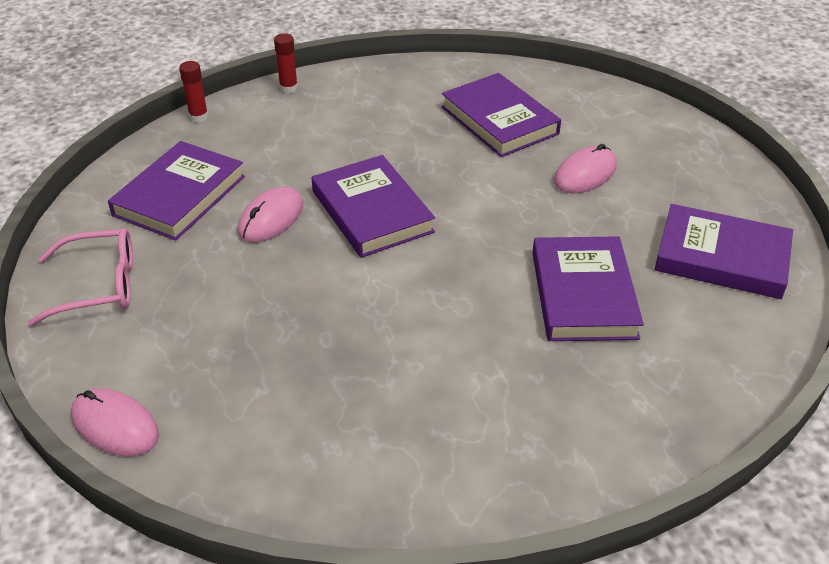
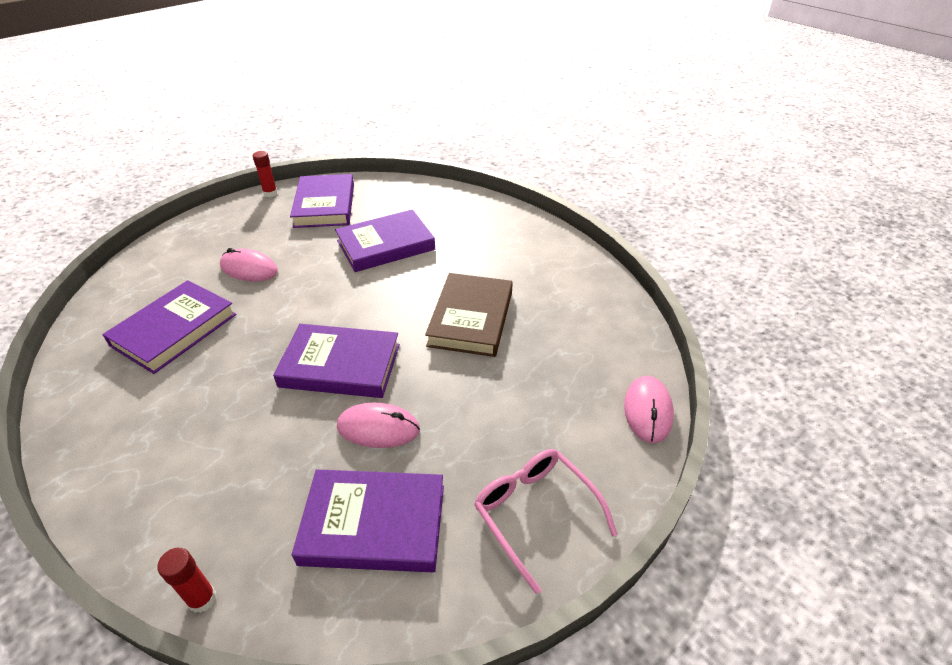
camera: 115 degrees left, 0 degrees up
red glue stick [274,33,298,93] -> red glue stick moved to [253,151,277,197]
purple book [311,155,435,258] -> purple book turned 60 degrees clockwise [273,324,400,398]
none -> brown book [425,273,513,357]

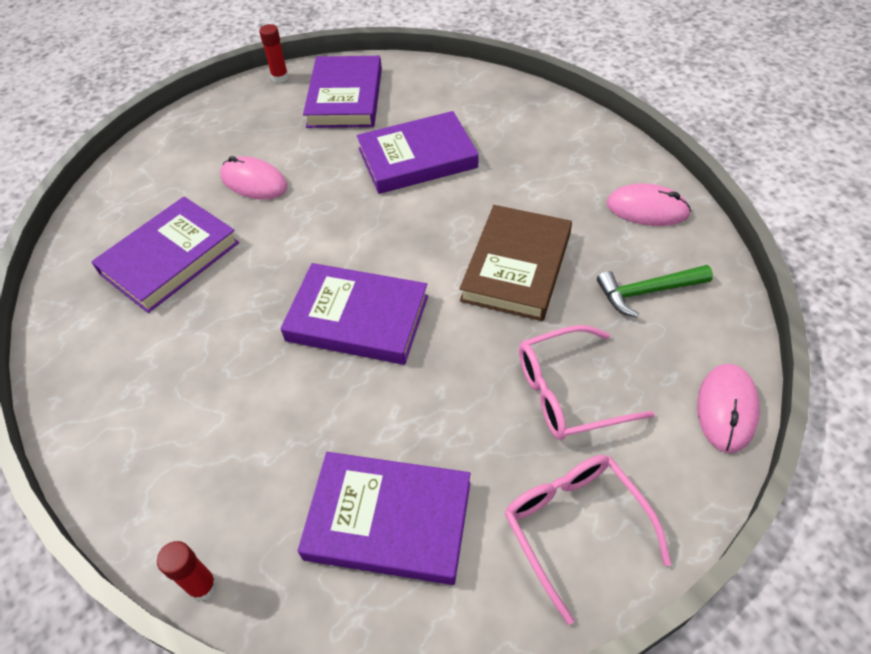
camera: 10 degrees right, 10 degrees up
pink mouse [337,403,420,448] -> pink mouse moved to [606,183,691,226]
none -> pink glasses [519,325,655,440]
none -> green hammer [597,265,713,318]

